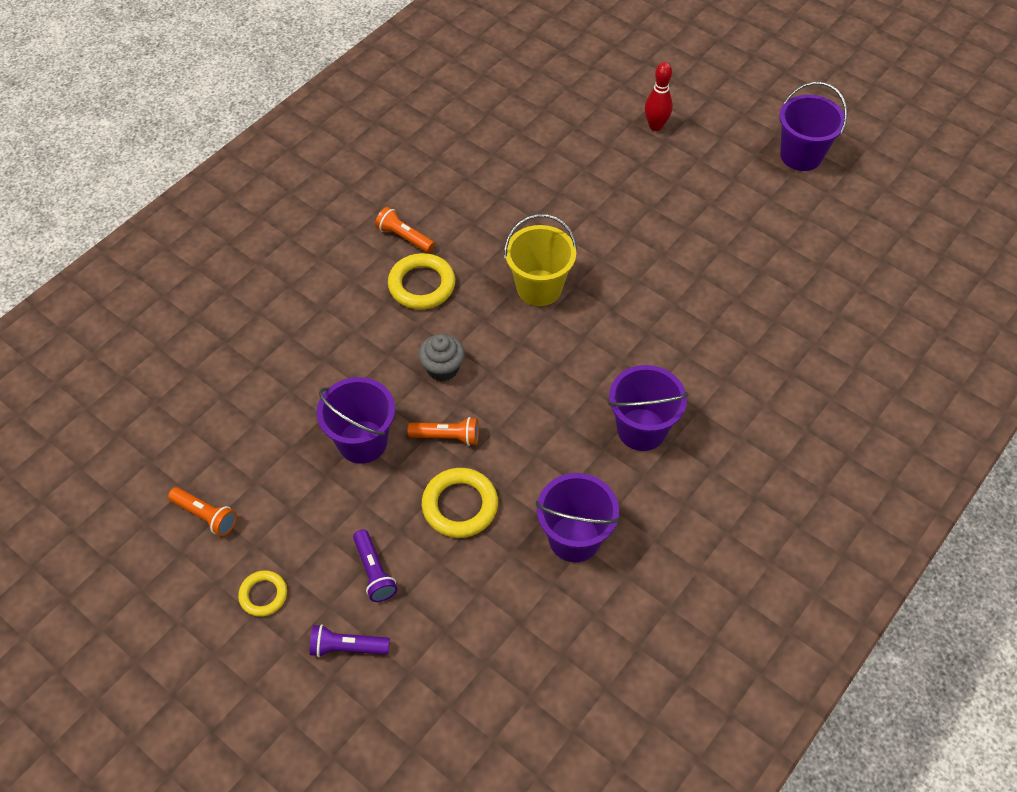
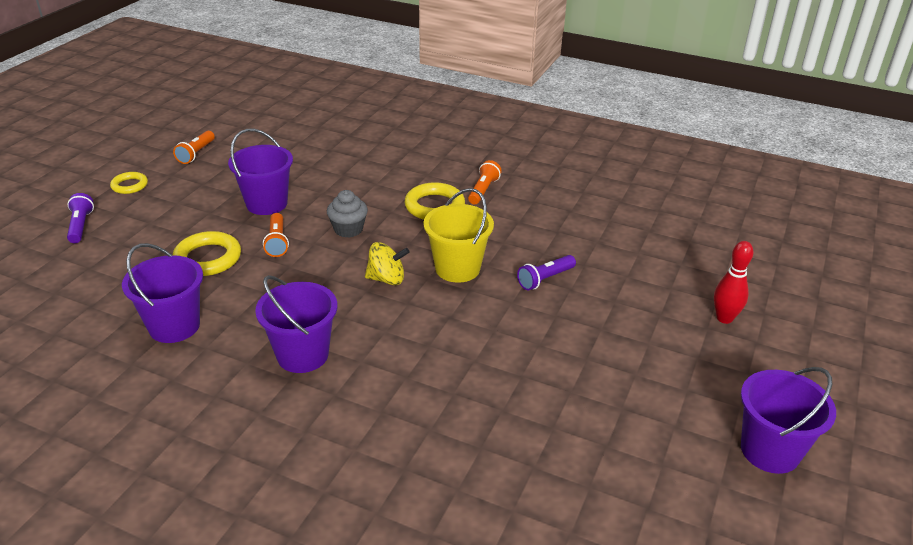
camera: 75 degrees right, 20 degrees down
purple flashlight [353,530,397,602] -> purple flashlight moved to [517,255,576,290]
none -> yellow spinning top [365,242,410,285]

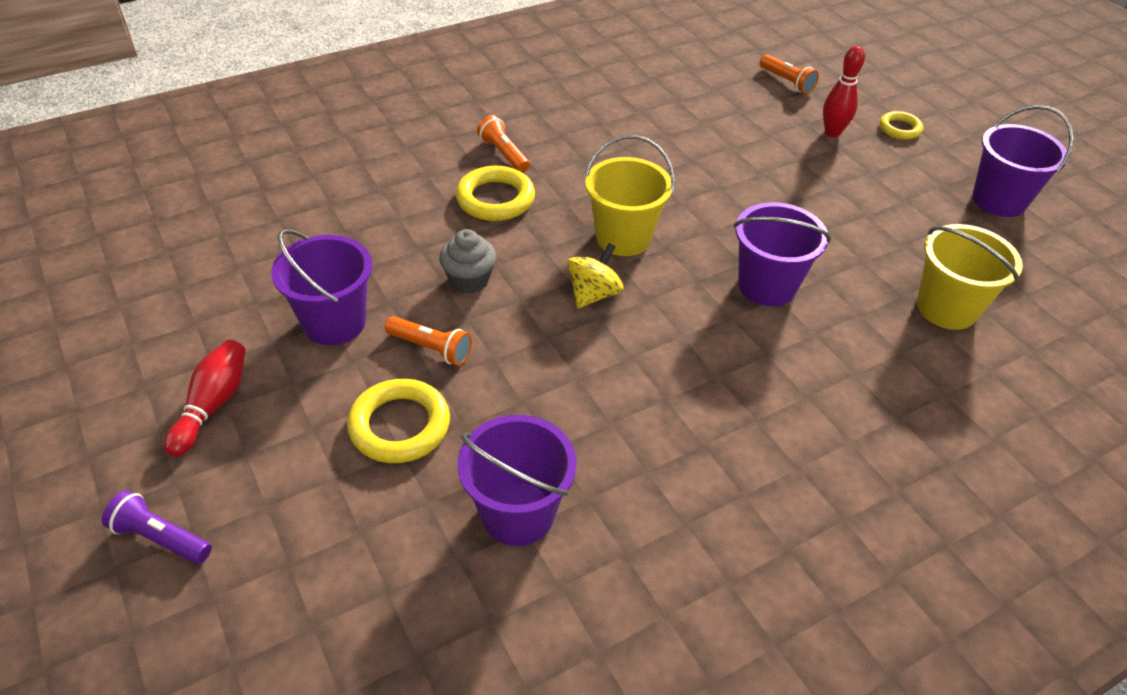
camera: 55 degrees left, 10 degrees up
yellow ring [110,172,148,194] -> yellow ring moved to [880,111,923,139]
orange flashlight [173,131,215,164] -> orange flashlight moved to [760,55,819,94]
purple bucket [255,275,337,373] -> purple bucket moved to [733,202,831,306]
purple flashlight [517,255,576,290] -> none
none -> red bowling pin [164,340,246,457]
none -> yellow bucket [917,224,1023,330]

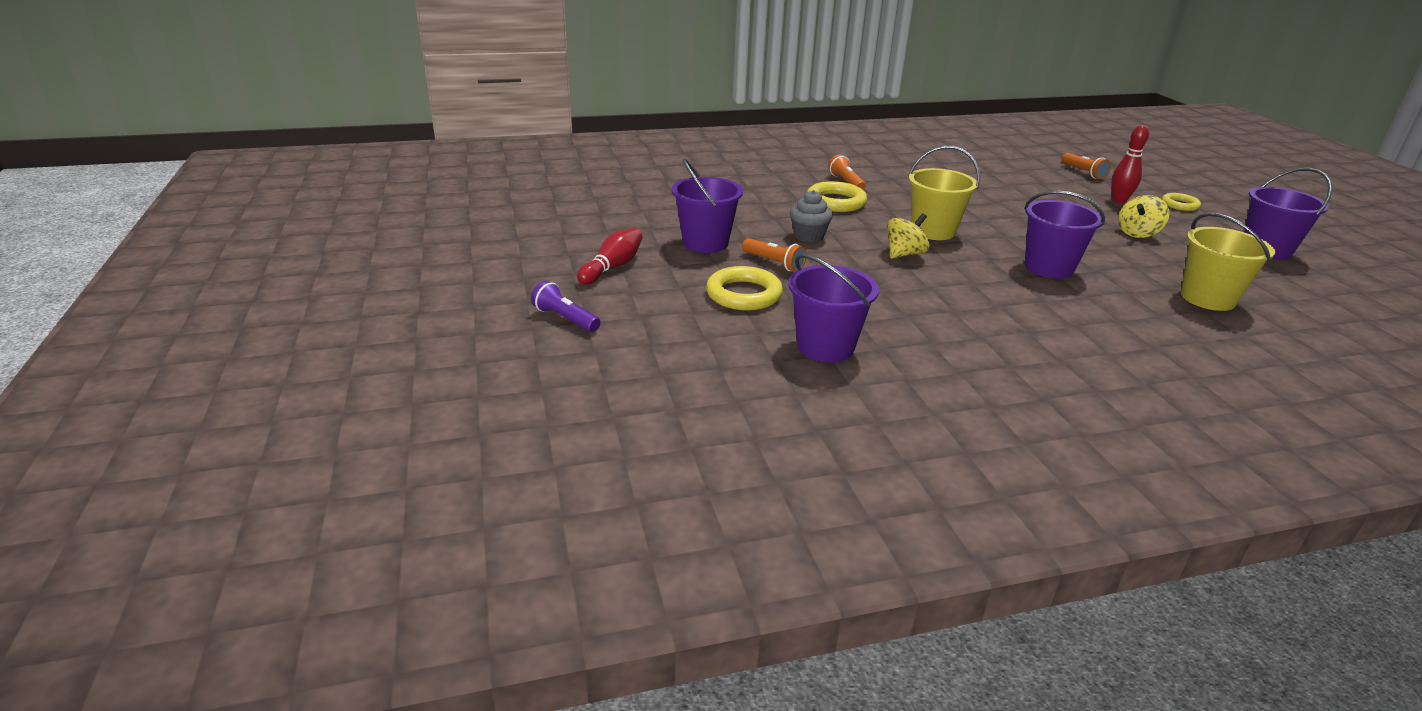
camera: 15 degrees right, 15 degrees down
none -> yellow spinning top [1118,195,1169,238]

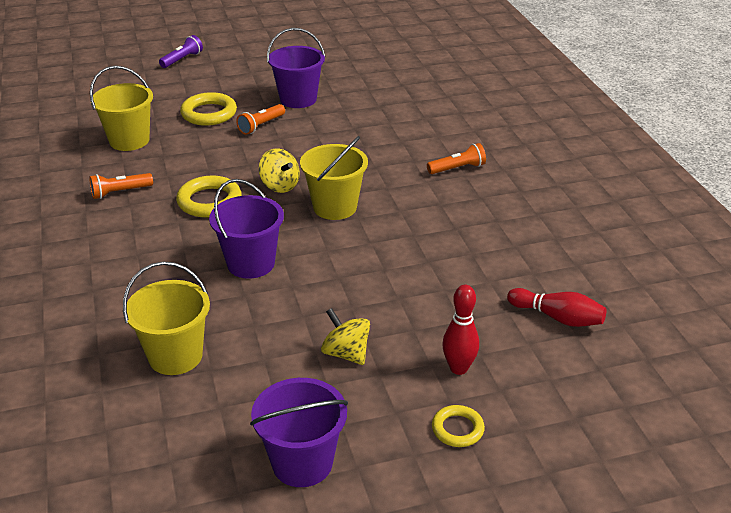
camera: 90 degrees right, 5 degrees up
red bowling pin [577,228,643,285] -> red bowling pin moved to [507,288,607,327]
purple bucket [788,254,879,363] -> yellow bucket [90,66,153,151]
grey cupcake [790,190,833,242] -> none
yellow ring [807,181,867,212] -> yellow ring moved to [176,175,242,218]
orange flashlight [1061,153,1111,179] -> orange flashlight moved to [89,173,153,199]

